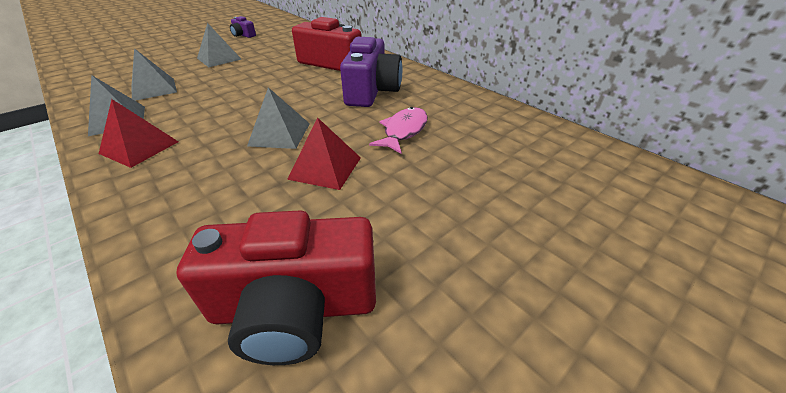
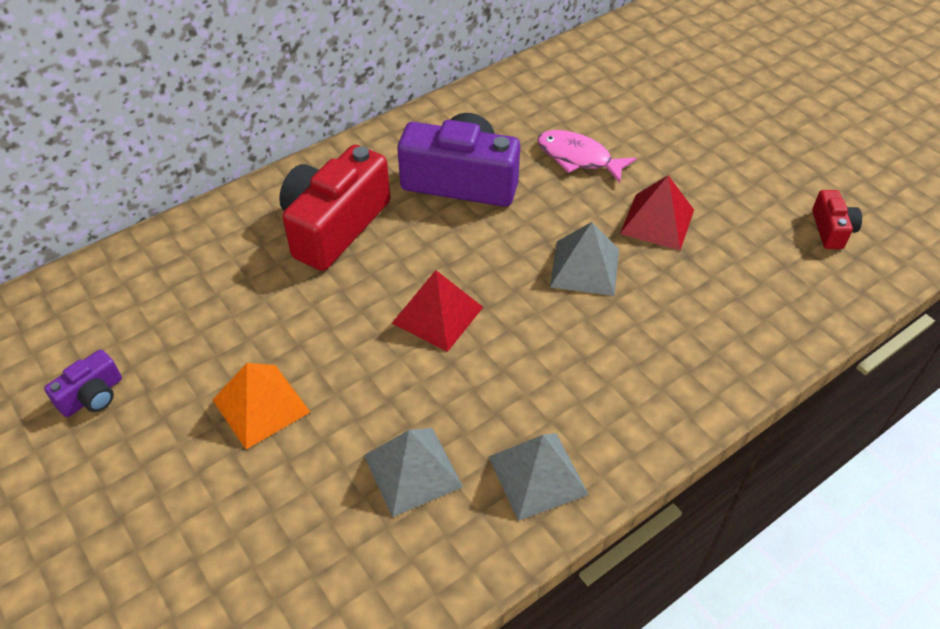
camera: 85 degrees left, 10 degrees up
red pyramid [99,99,178,168] -> red pyramid moved to [392,270,483,352]
red camera [176,210,376,365] -> red camera [812,190,862,249], size x0.47
grey pyramid [197,23,241,67] -> orange pyramid [213,363,310,449]

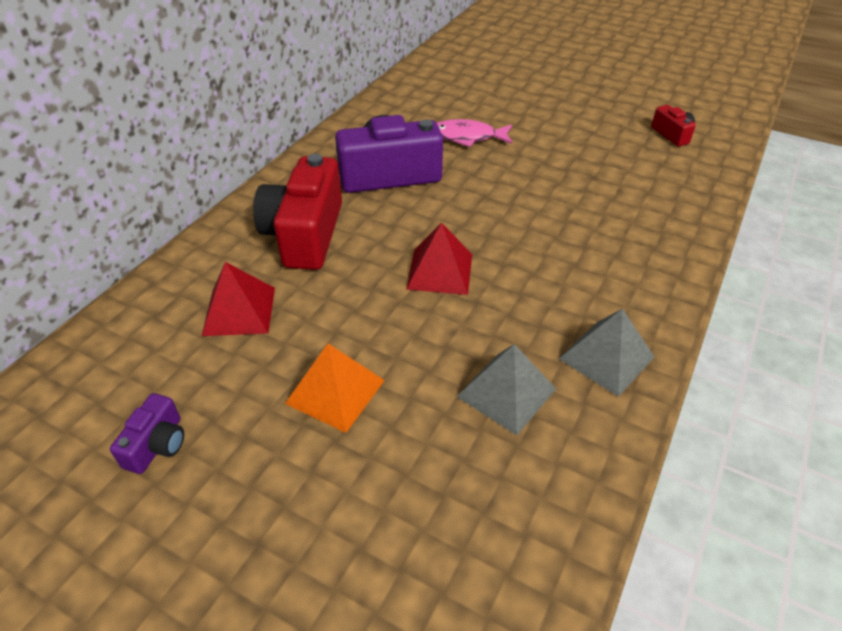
camera: 25 degrees left, 5 degrees down
grey pyramid [550,222,619,296] -> none
red pyramid [620,175,694,250] -> red pyramid moved to [202,262,275,336]

